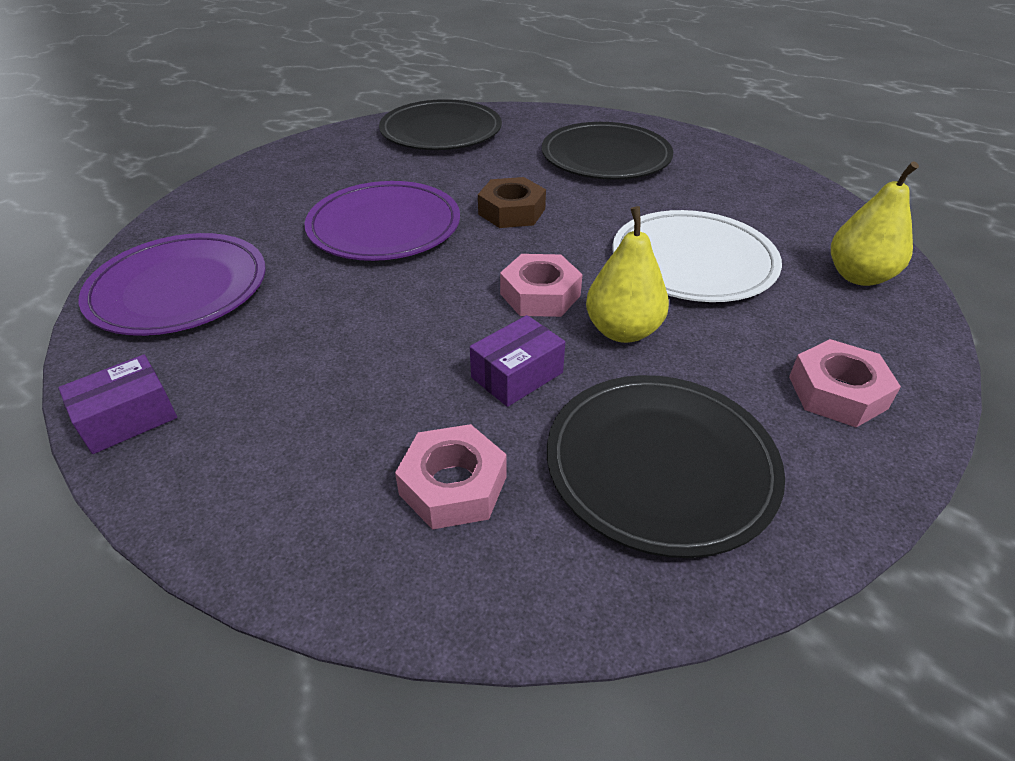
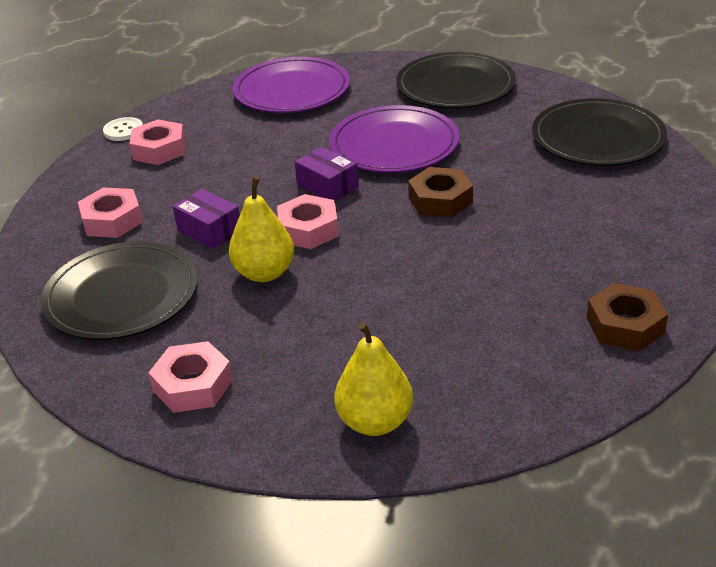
camera: 85 degrees right, 5 degrees down
purple box [58,355,177,454] -> purple box moved to [295,146,359,201]
black plate [542,122,673,180] -> black plate moved to [396,52,516,108]
white plate [613,210,782,302] -> none
none -> white button [103,117,143,141]
none -> pink nut [129,119,185,165]
none -> brown nut [587,283,668,351]

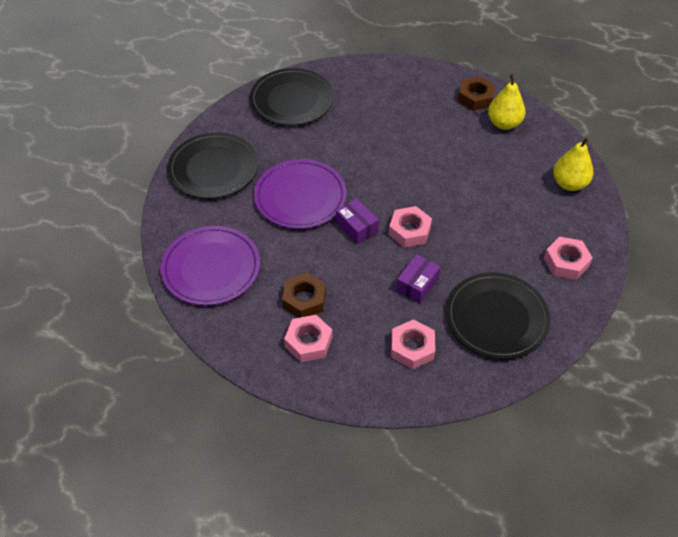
camera: 100 degrees left, 15 degrees up
white button [103,117,143,141] -> none
yellow pear [229,177,294,282] -> yellow pear moved to [488,73,525,130]
purple box [295,146,359,201] -> purple box turned 75 degrees counterclockwise [336,198,379,244]
brown nut [408,167,473,218] -> brown nut moved to [282,273,326,318]

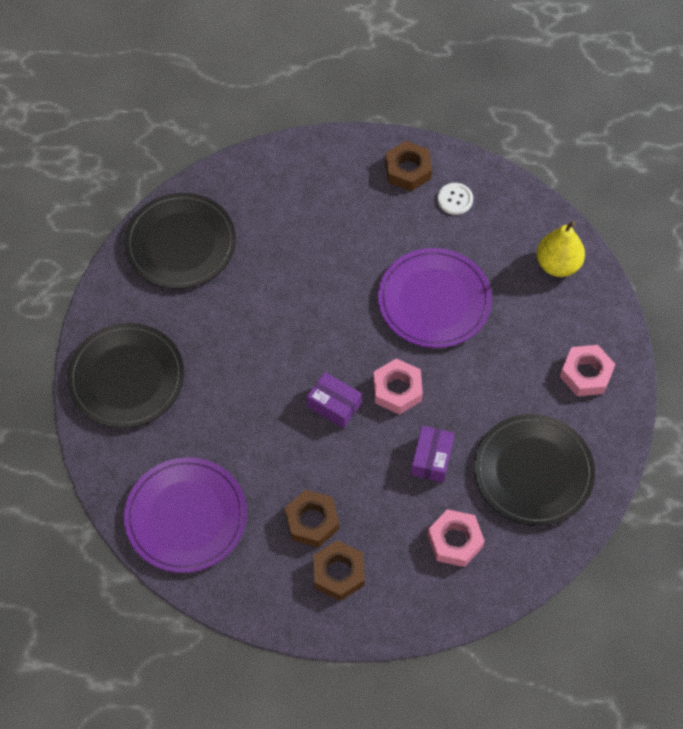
camera: 20 degrees left, 10 degrees up
purple plate [254,159,347,229] -> purple plate moved to [378,248,492,348]
pink nut [284,315,332,362] -> brown nut [313,540,365,601]
yellow pear [488,73,525,130] -> white button [438,183,473,215]

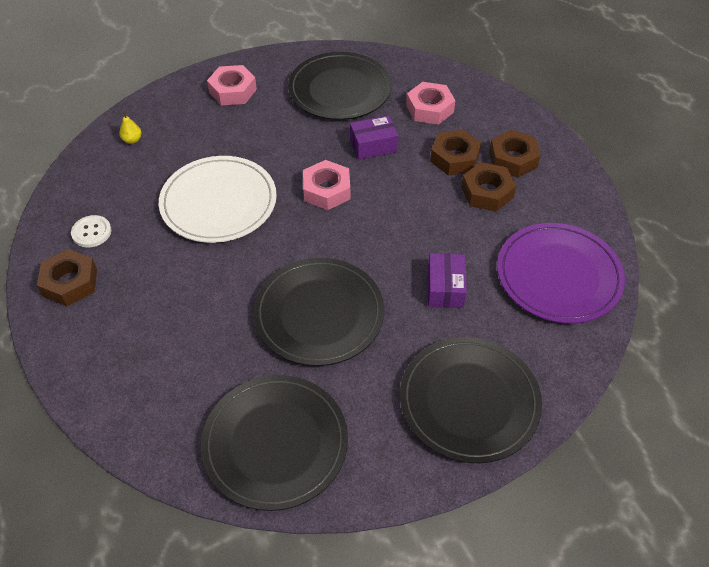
camera: 120 degrees left, 10 degrees down
purple box [307,372,362,428] -> purple box moved to [428,253,467,308]
purple plate [378,248,492,348] -> white plate [159,156,277,243]
yellow pear [536,221,585,277] -> yellow pear [119,111,141,144], size x0.46
none -> black plate [253,258,384,366]
none -> brown nut [430,130,481,176]

